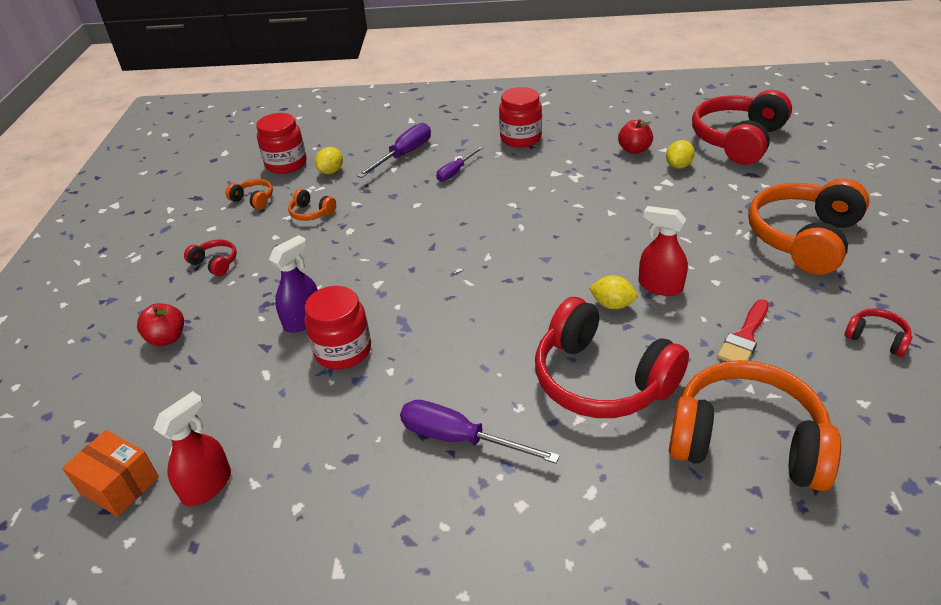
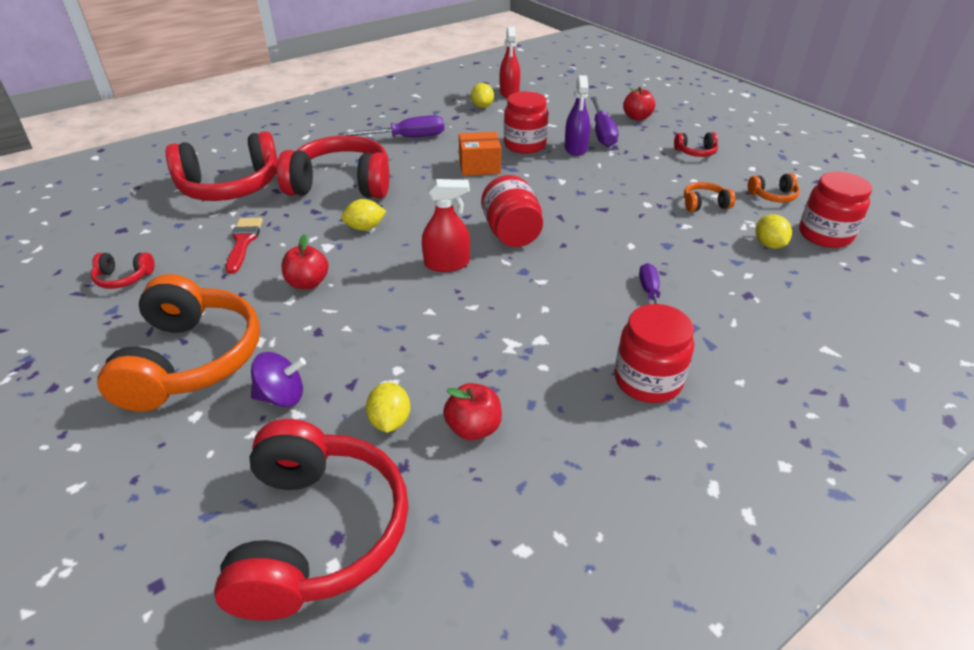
camera: 140 degrees right, 0 degrees up
orange box [62,430,159,517] -> orange box moved to [459,132,501,176]
purple screwdriver [357,123,431,178] -> purple screwdriver moved to [590,97,619,147]
red spray bottle [639,206,688,296] -> red spray bottle moved to [422,179,470,272]
orange headphones [669,360,841,491] -> red headphones [166,131,278,201]
none -> purple spinning top [251,352,306,407]
none -> red apple [282,234,329,289]
none -> yellow lemon [471,83,494,108]
none -> red jar [481,175,543,247]

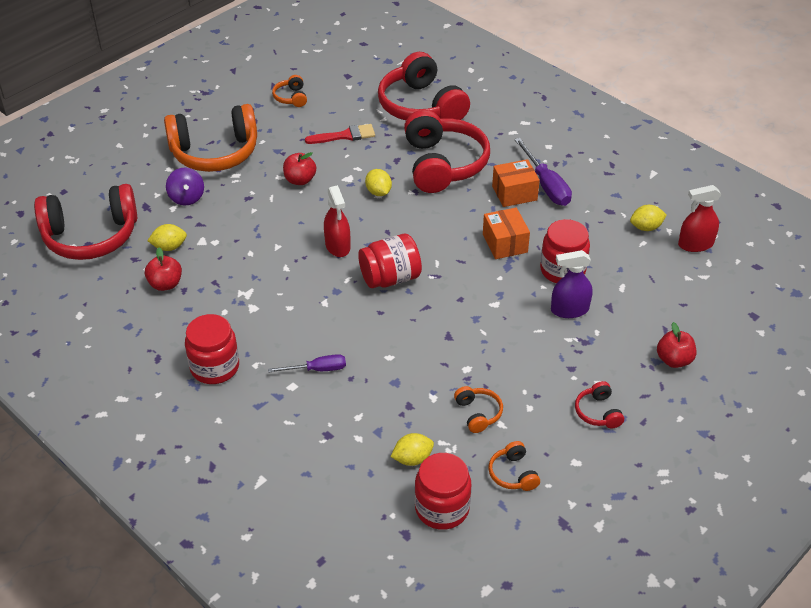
camera: 80 degrees right, 5 degrees up
red headphones [91,253,154,289] -> orange headphones [272,75,307,107]
purple screwdriver [590,97,619,147] -> none
none -> orange box [492,159,540,207]

